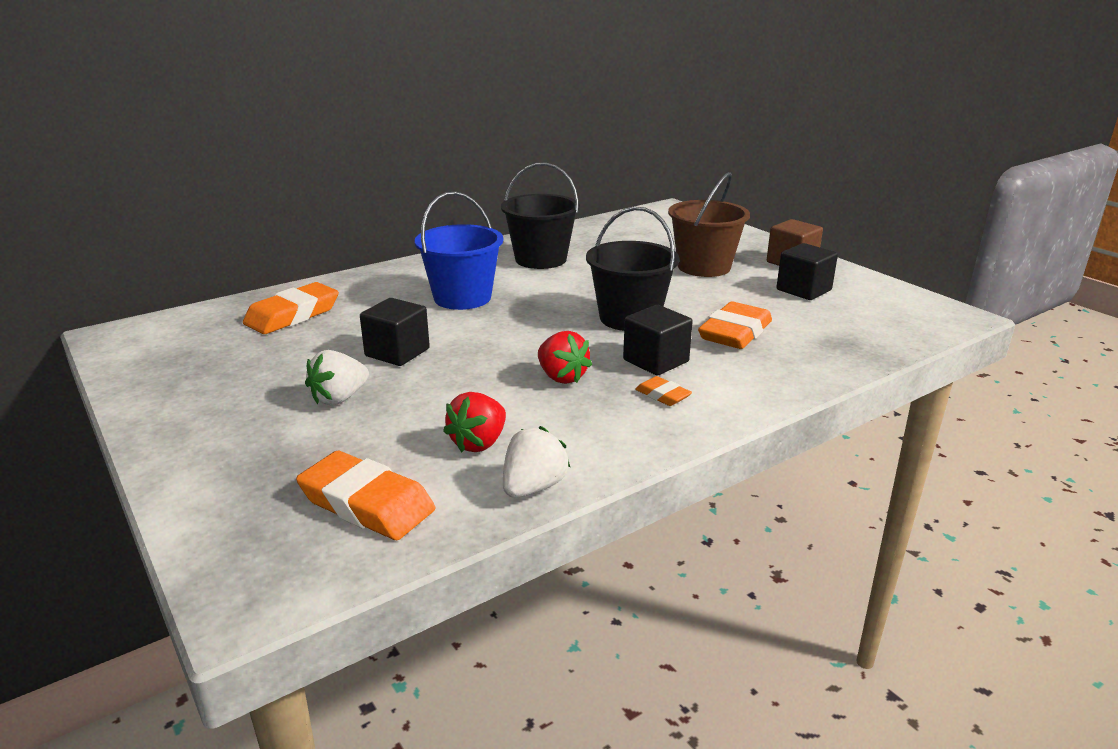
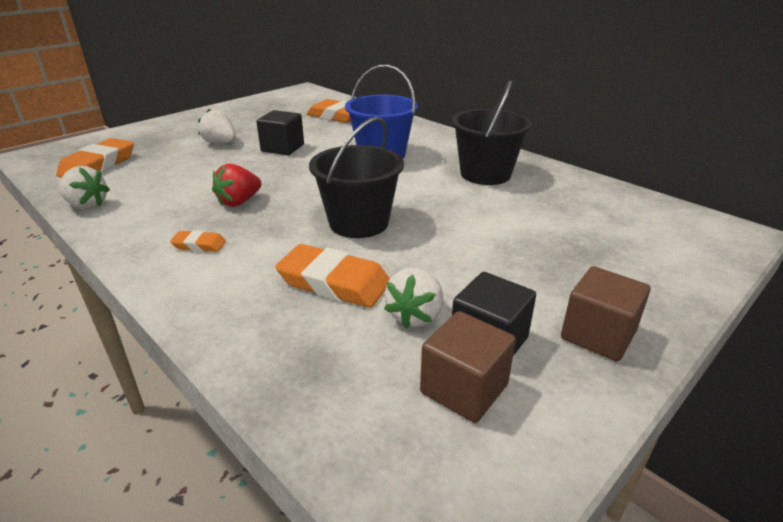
camera: 80 degrees right, 5 degrees up
red strawberry [443,392,506,452] -> none
black cube [623,305,693,376] -> none
orange eraser [635,376,692,406] -> orange eraser turned 60 degrees clockwise [170,230,226,252]
brown bucket [668,172,750,277] -> none
none -> white strawberry [384,268,443,328]
none -> brown cube [420,311,516,423]

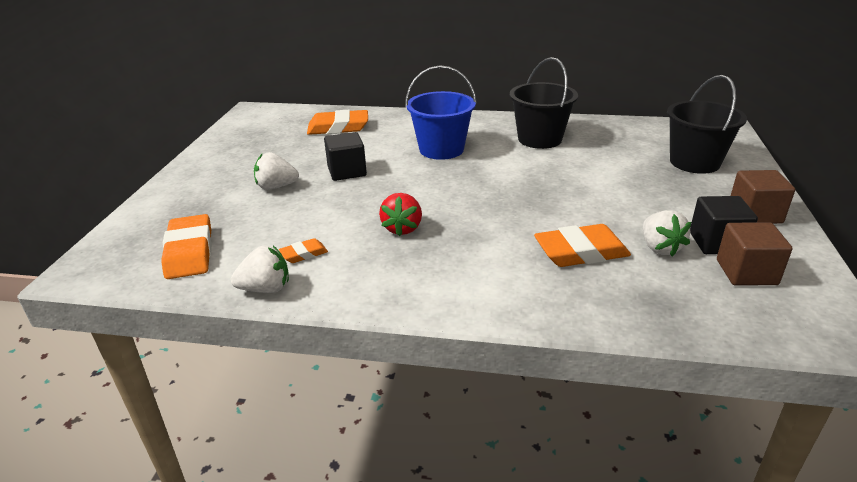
camera: 35 degrees left, 0 degrees up
orange eraser [170,230,226,252] -> orange eraser moved to [279,238,328,263]
black bucket [309,117,404,238] -> black bucket moved to [667,75,747,174]

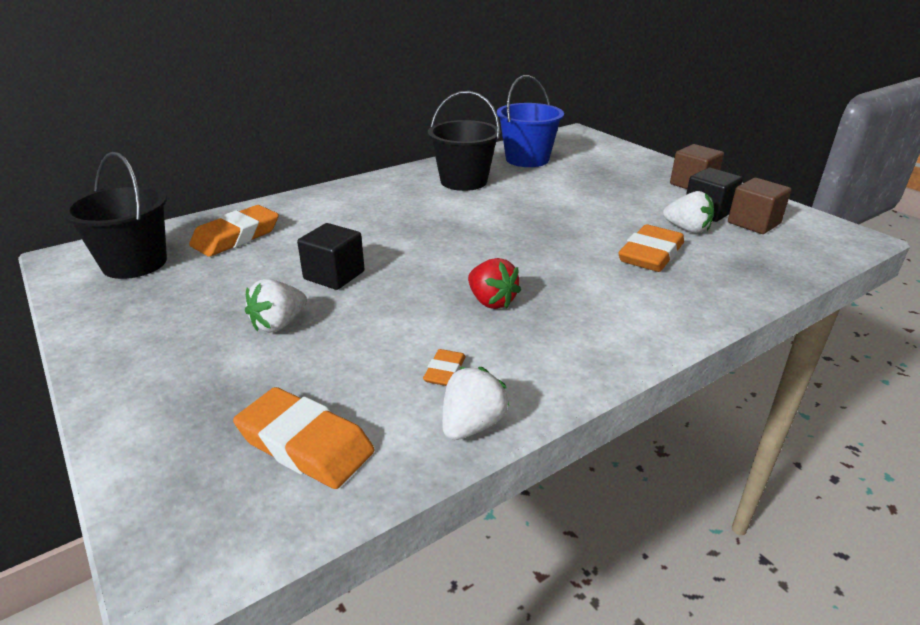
camera: 45 degrees left, 0 degrees up
blue bucket [405,65,477,160] -> blue bucket moved to [497,75,564,167]
black bucket [667,75,747,174] -> black bucket moved to [62,152,167,279]

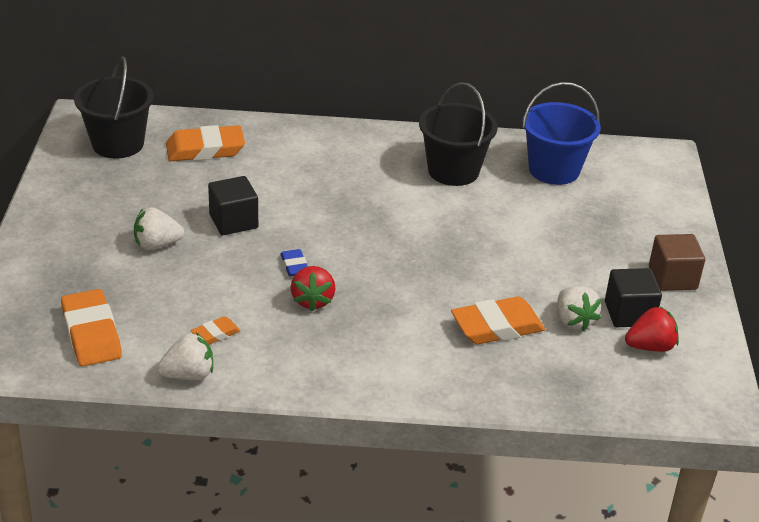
camera: 35 degrees right, 5 degrees up
brown cube [728,178,791,234] -> red strawberry [625,307,679,352]
none -> blue eraser [280,249,308,276]

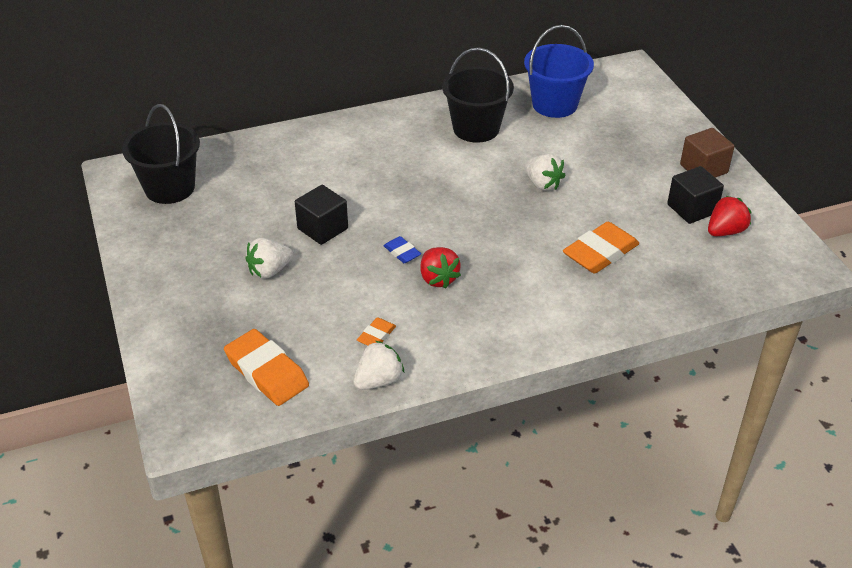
camera: 20 degrees left, 5 degrees up
orange eraser [166,125,245,161] -> none
white strawberry [557,286,601,331] -> white strawberry moved to [525,154,566,191]

